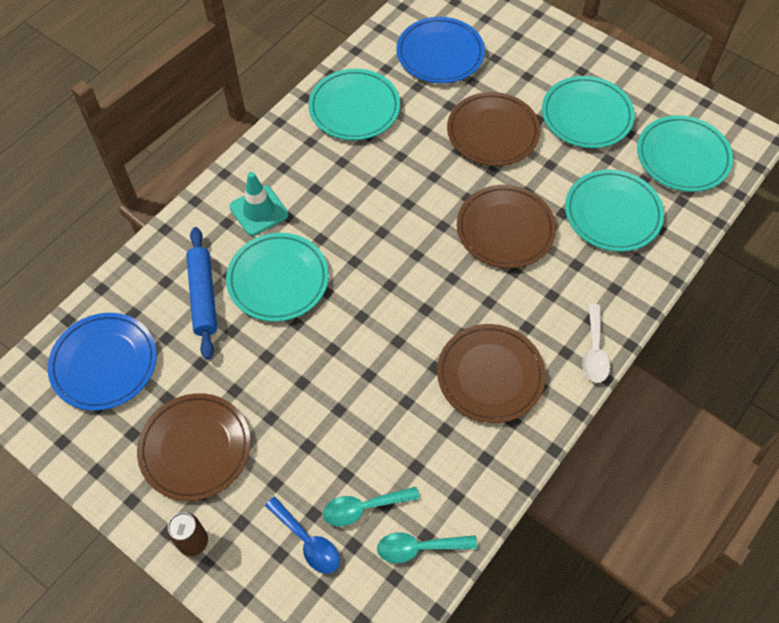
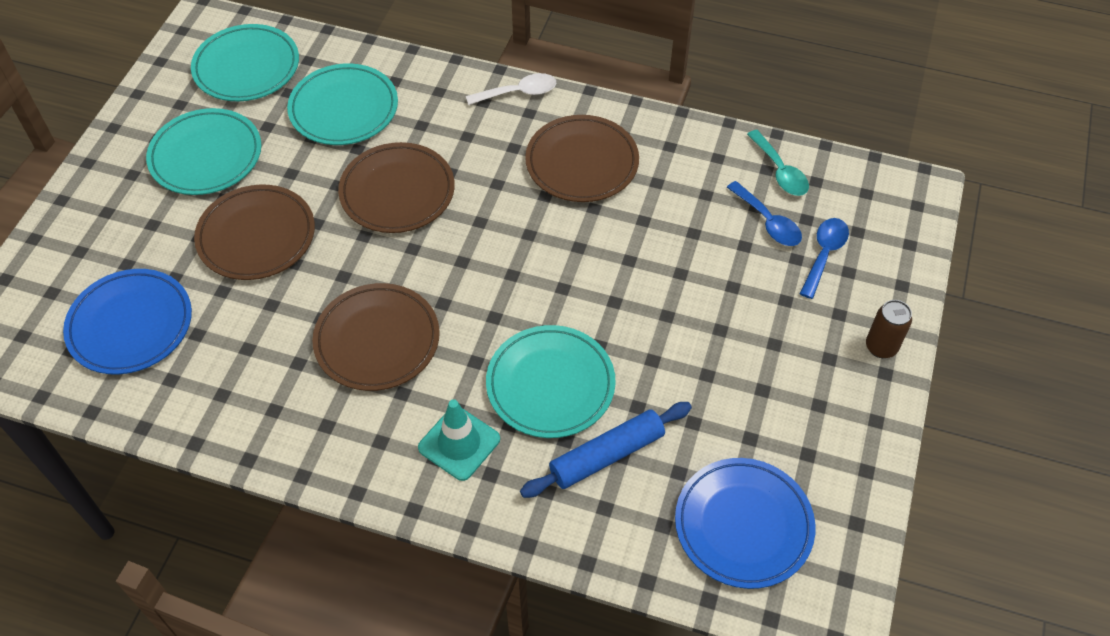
camera: 110 degrees left, 5 degrees down
brown plate [137,393,251,501] -> brown plate moved to [312,283,440,391]
turquoise plate [309,69,400,140] -> none
turquoise spoon [323,487,420,527] -> blue spoon [727,181,802,246]

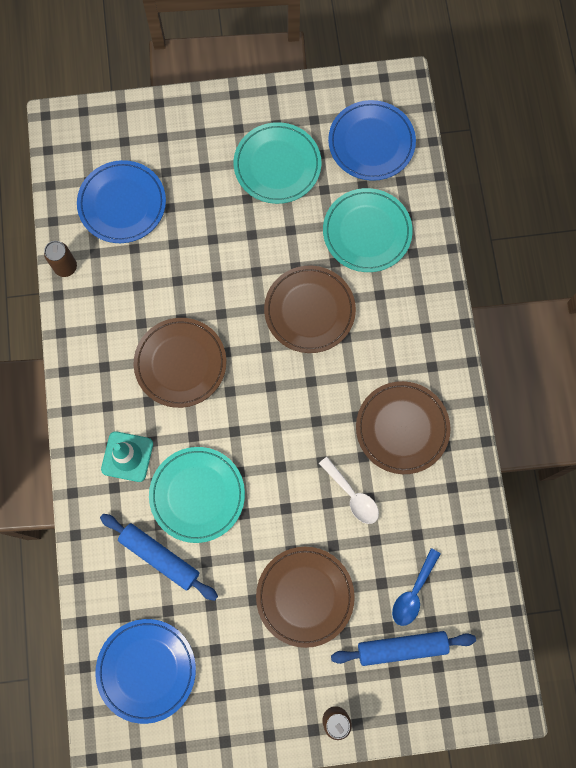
camera: 65 degrees right, 20 degrees up
turquoise plate [191,24,299,101] -> blue plate [328,100,416,181]
brown plate [194,184,315,280] -> brown plate moved to [256,547,355,648]
white spoon [466,73,556,105] -> white spoon moved to [319,457,379,524]
turquoise spoon [747,130,809,196] -> none
blue spoon [800,218,849,299] -> blue rolling pin [331,631,476,666]
none -> brown can [44,241,77,277]

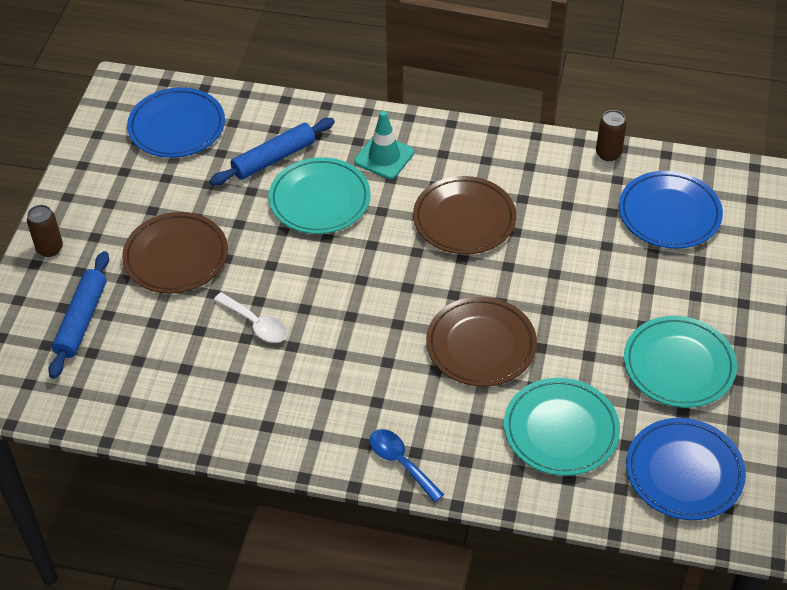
camera: 110 degrees right, 25 degrees down
white spoon [319,457,379,524] -> white spoon turned 120 degrees counterclockwise [214,293,287,343]
brown plate [356,381,451,474] -> none
blue spoon [392,548,441,626] -> blue spoon moved to [369,429,444,502]

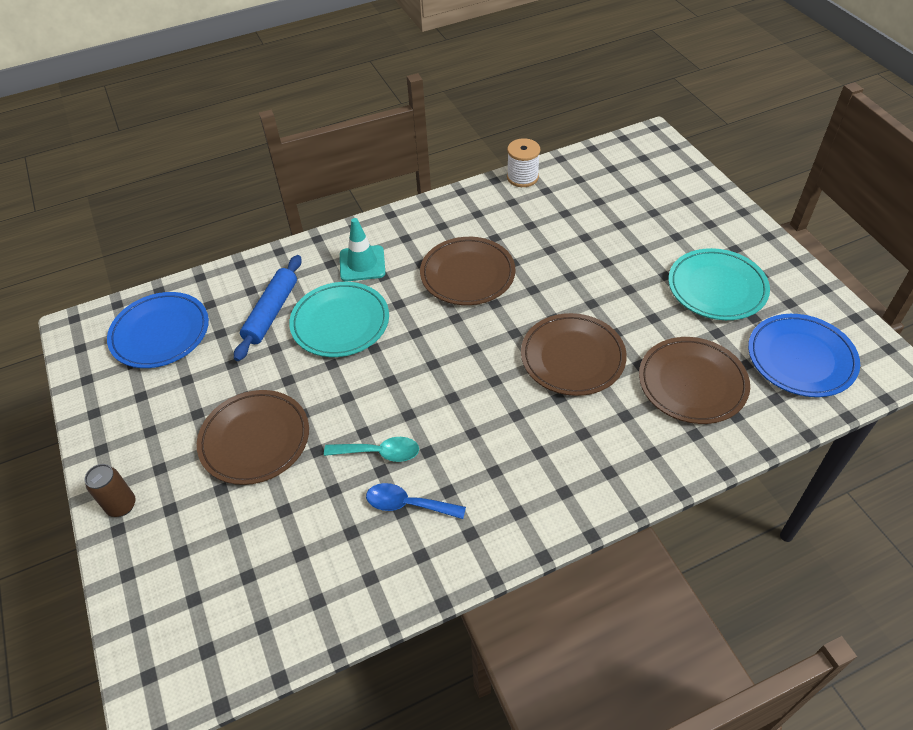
camera: 35 degrees left, 0 degrees up
blue rolling pin [48,251,109,379] -> none
white spoon [214,293,287,343] -> turquoise spoon [324,437,419,462]
blue spoon [369,429,444,502] -> blue spoon moved to [366,483,466,519]
turquoise plate [504,378,620,476] -> brown plate [639,337,750,424]
brown can [596,110,627,161] -> white spool [507,138,540,187]
blue plate [619,171,723,249] -> none

